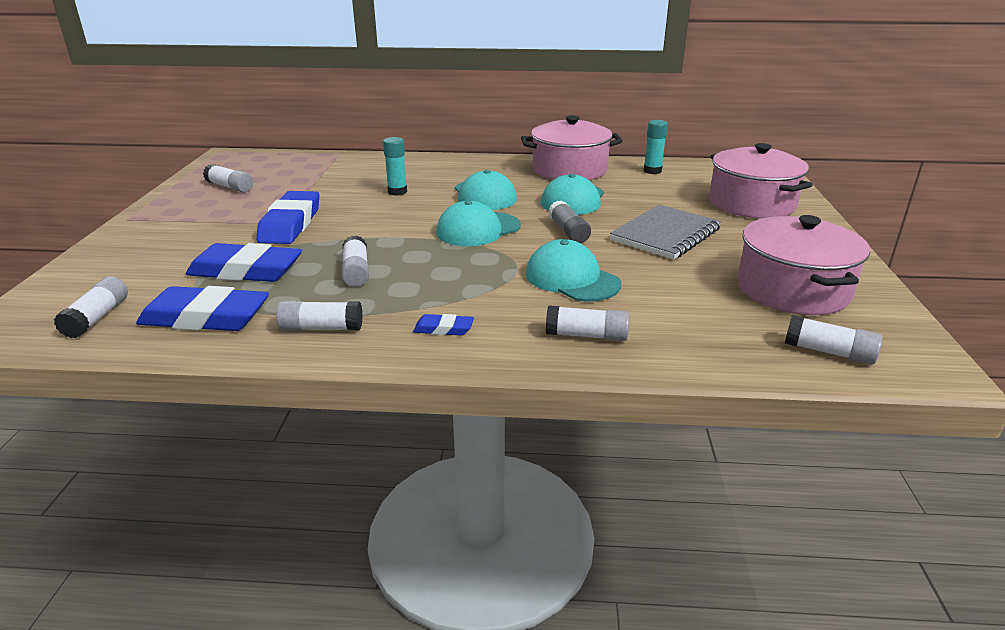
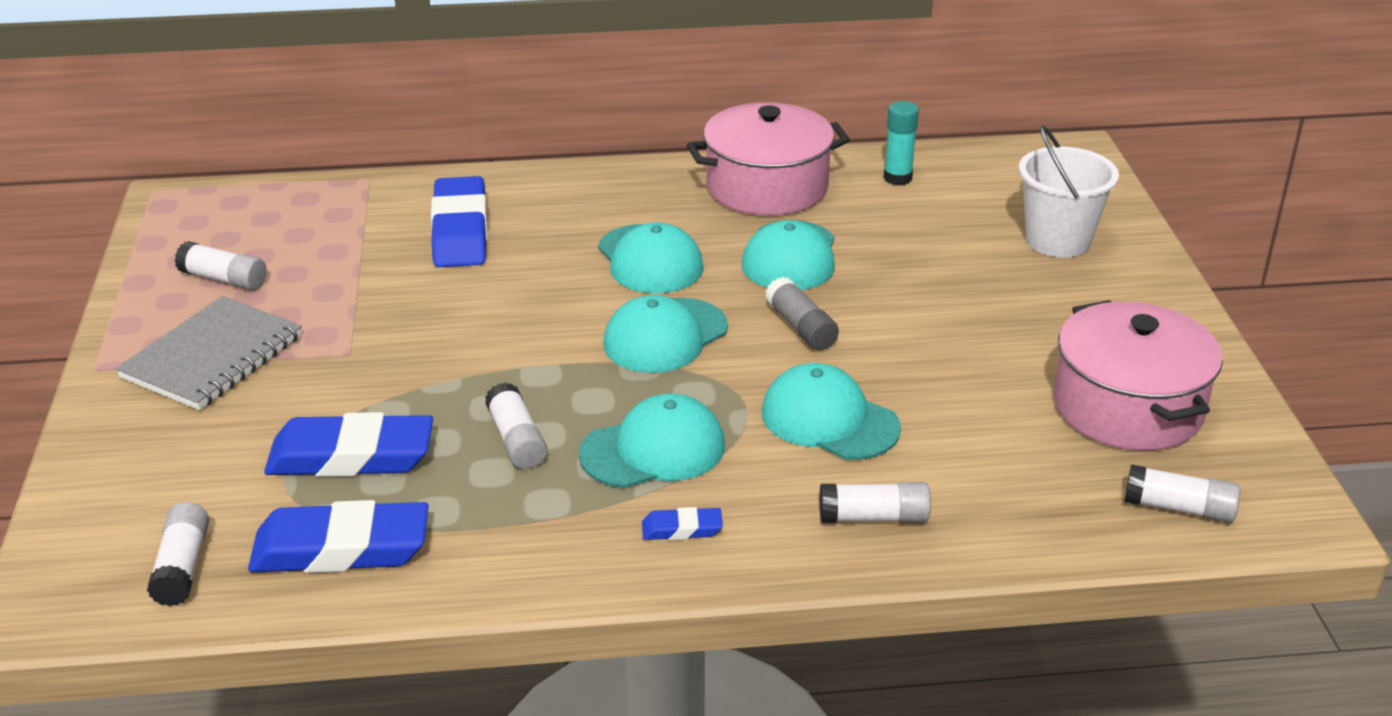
camera: 10 degrees left, 5 degrees up
blue eraser [256,191,319,244] -> blue eraser moved to [431,176,488,267]
white glue stick [276,301,363,331] -> none
turquoise glue stick [383,137,407,196] -> none
grey notebook [610,205,721,260] -> grey notebook moved to [116,296,302,410]
pink pot [709,143,812,219] -> white bucket [1019,125,1119,258]
none -> turquoise cap [579,394,725,488]

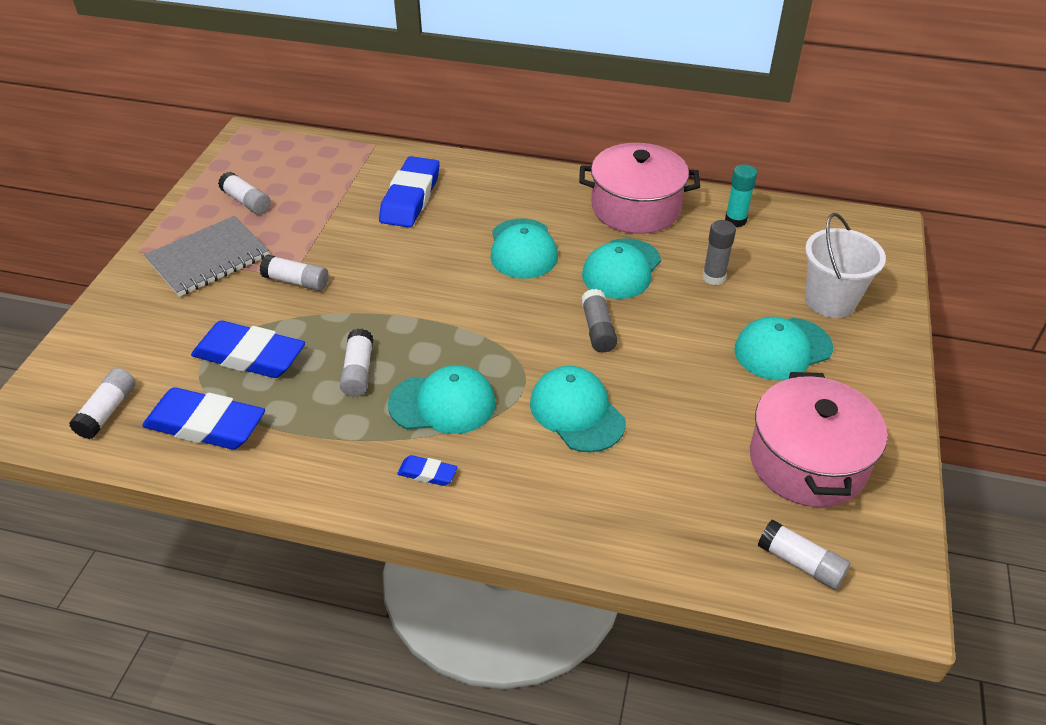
camera: 20 degrees right, 10 degrees up
turquoise cap [603,295,728,373] -> turquoise cap moved to [734,317,833,380]
white glue stick [819,482,931,523] -> white glue stick moved to [260,255,329,291]
none -> grey glue stick [702,220,736,285]

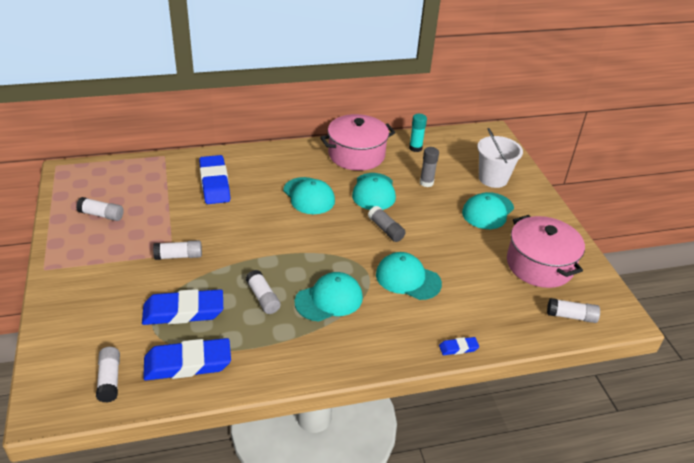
camera: 30 degrees left, 5 degrees down
grey notebook [144,216,269,297] -> none
blue eraser [397,455,457,486] -> blue eraser moved to [439,337,479,355]

